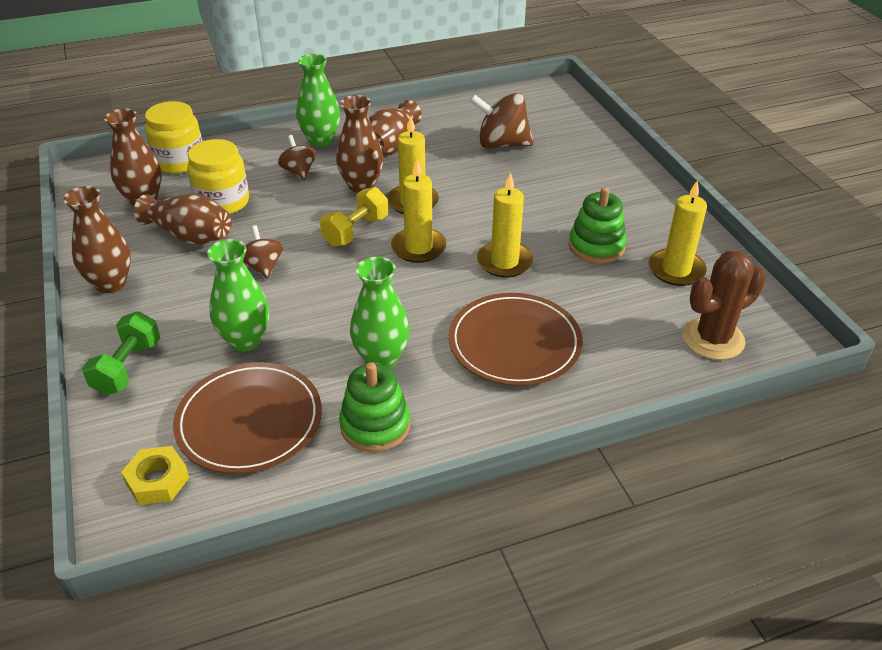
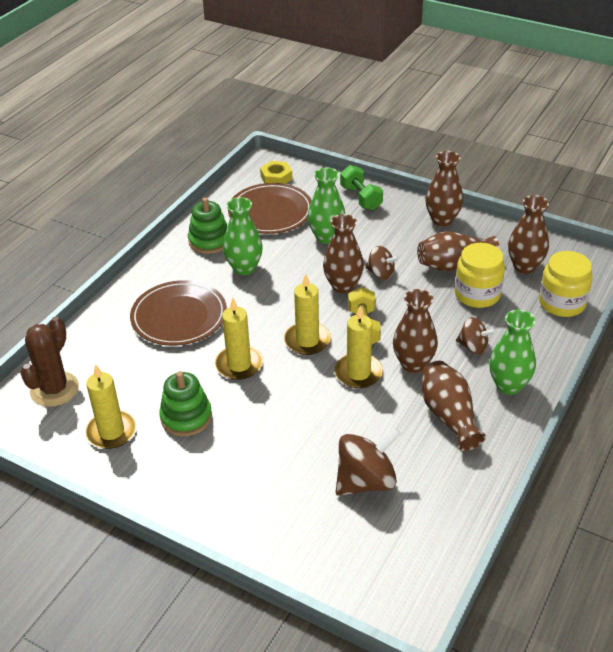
camera: 140 degrees right, 0 degrees up
none -> brown vase [323,214,364,293]

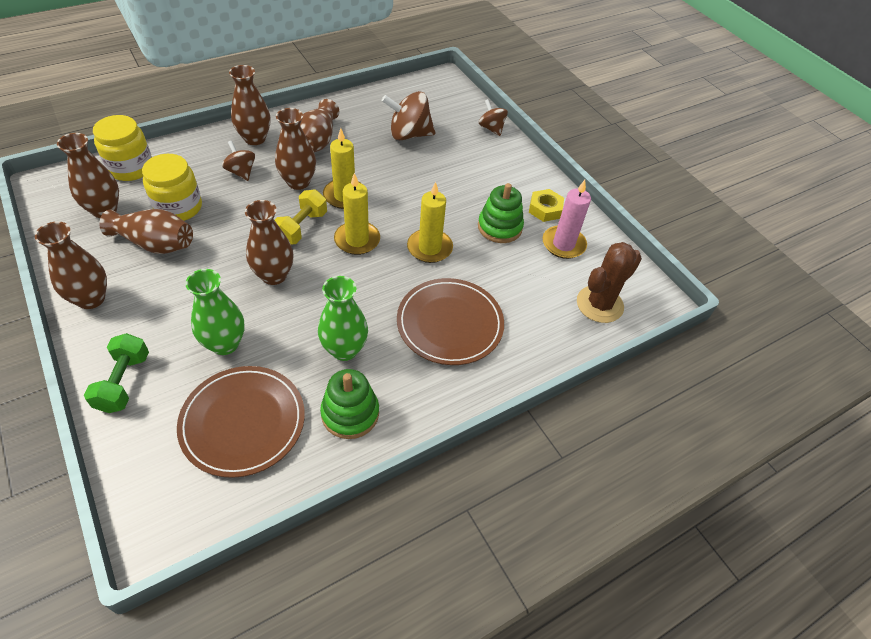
camera: 155 degrees left, 10 degrees up
yellow candle [85,364,137,449] -> pink candle [542,180,591,259]
yellow nut [260,161,292,184] -> yellow nut moved to [529,189,564,222]
brown spinning top [365,246,399,280] -> brown spinning top moved to [479,99,508,136]
green vase [489,310,536,395] -> brown vase [229,65,270,145]

